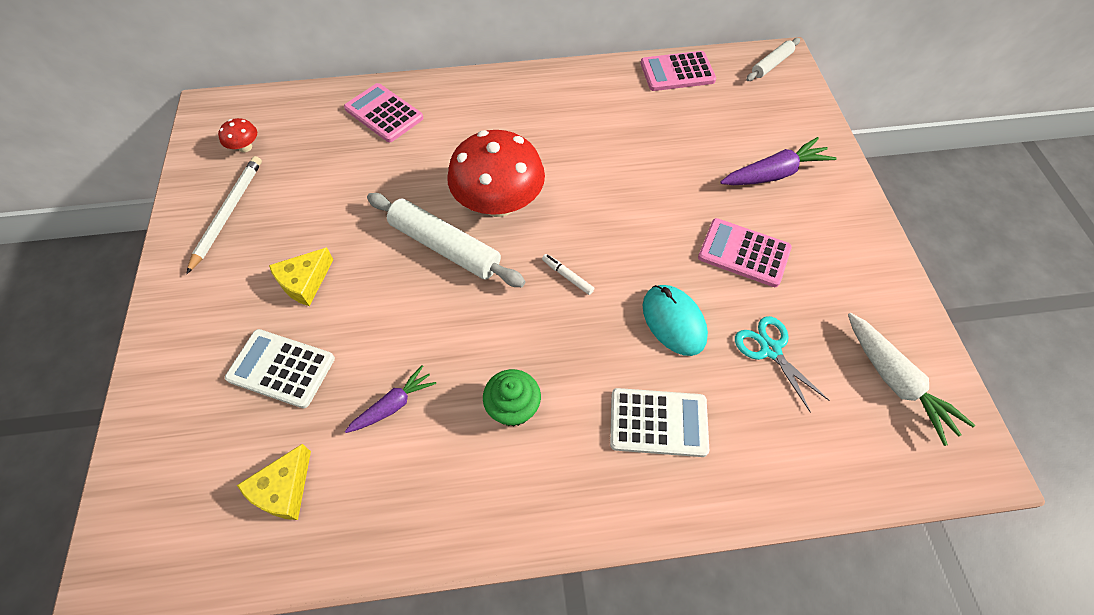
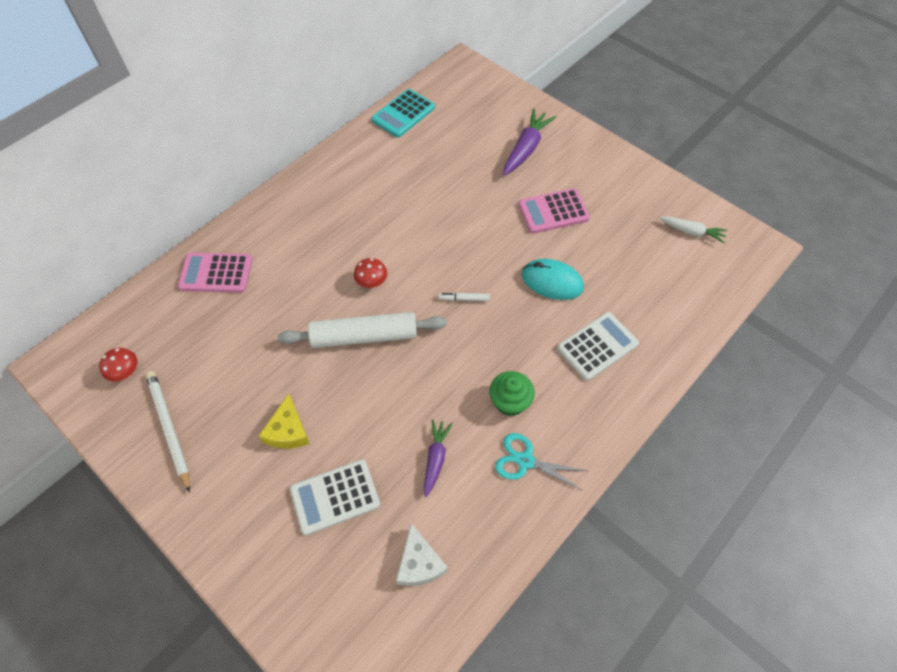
camera: 40 degrees left, 0 degrees up
yellow cheese [237,444,311,520] -> white cheese [396,523,448,586]
red mushroom [447,130,545,217] -> red mushroom [354,258,387,288], size x0.42
pink calculator [640,51,716,91] -> turquoise calculator [371,89,435,138]
turquoise scissors [735,316,830,413] -> turquoise scissors moved to [495,433,586,491]
white rolling pin [746,38,800,81] -> none
white carrot [848,313,975,446] -> white carrot [660,217,728,243], size x0.64

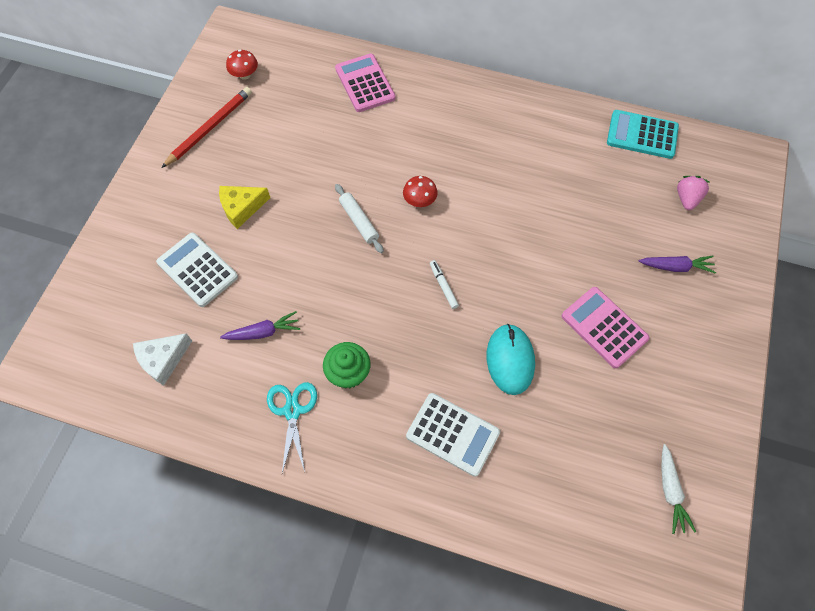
camera: 65 degrees right, 5 degrees up
white pencil [146,371,190,493] -> red pencil [162,87,252,168]
white rolling pin [278,312,447,348] -> white rolling pin [335,184,384,253], size x0.55
purple carrot [503,109,556,176] -> purple carrot [639,256,716,274], size x0.64
none -> pink strawberry [677,176,710,210]

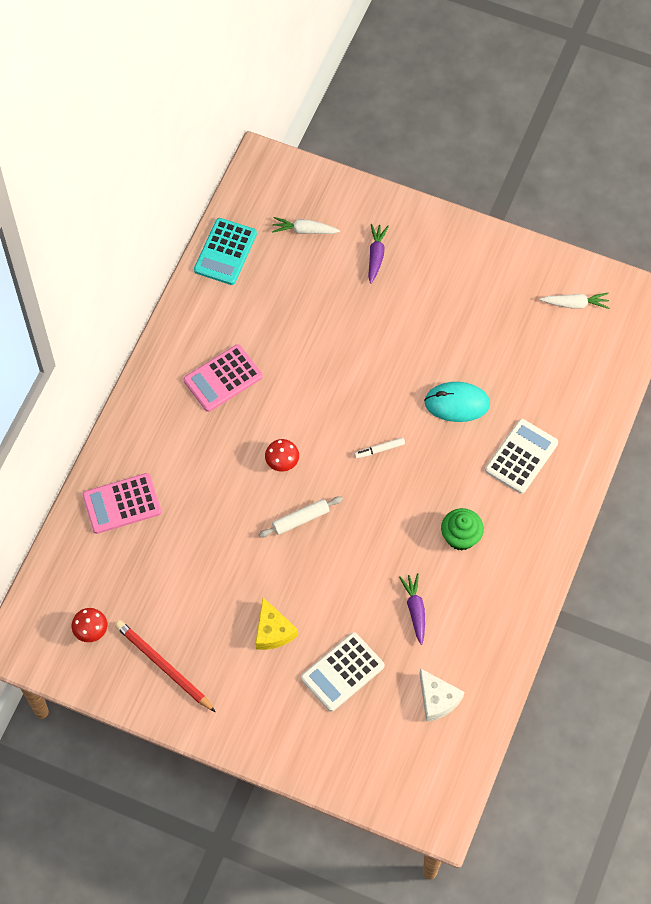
camera: 85 degrees left, 0 degrees up
turquoise scissors [267,382,317,473] -> none
pink calculator [561,287,649,369] -> pink calculator moved to [184,344,263,412]
pink strawberry [677,176,710,210] -> white carrot [272,217,340,234]

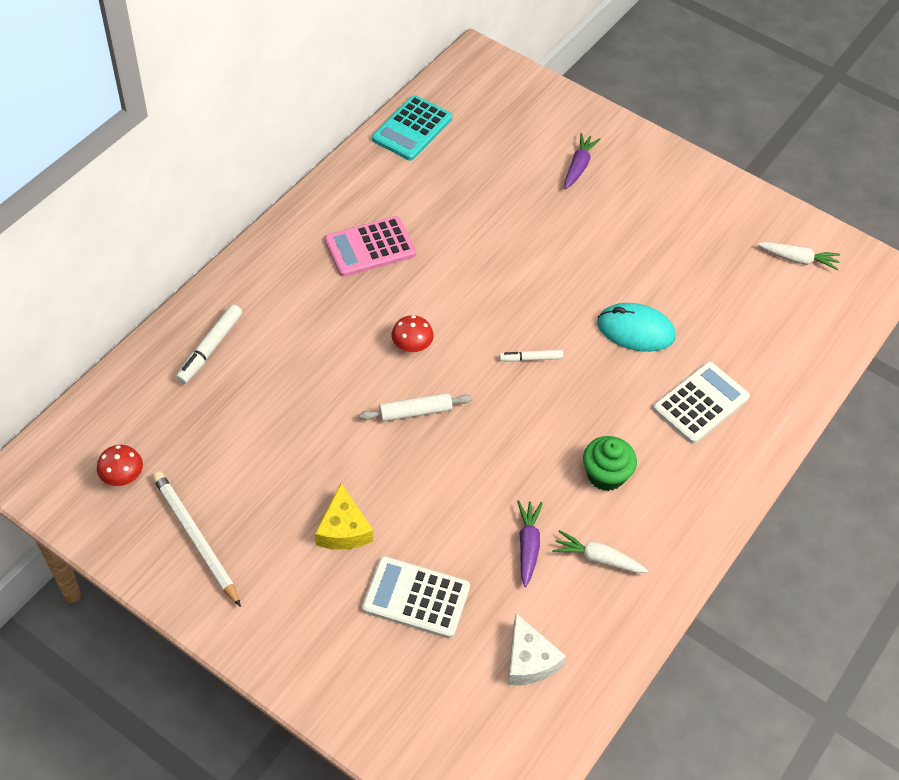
camera: 10 degrees right, 10 degrees down
pink calculator [82,473,161,534] -> white marker [176,304,242,384]
red pencil [115,620,216,712] -> white pencil [152,471,241,607]
white carrot [272,217,340,234] -> white carrot moved to [552,530,648,573]
white calculator [301,632,385,712] -> white calculator turned 45 degrees clockwise [362,556,470,639]

